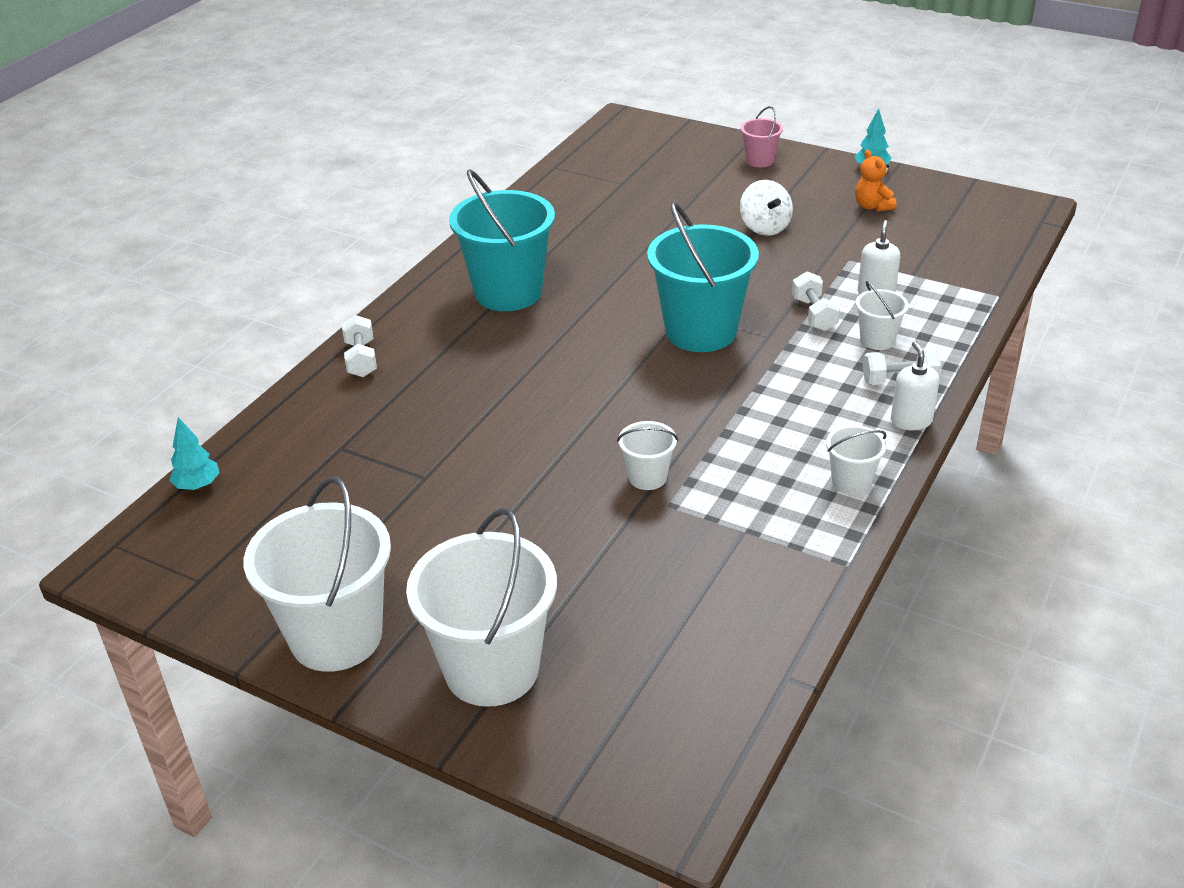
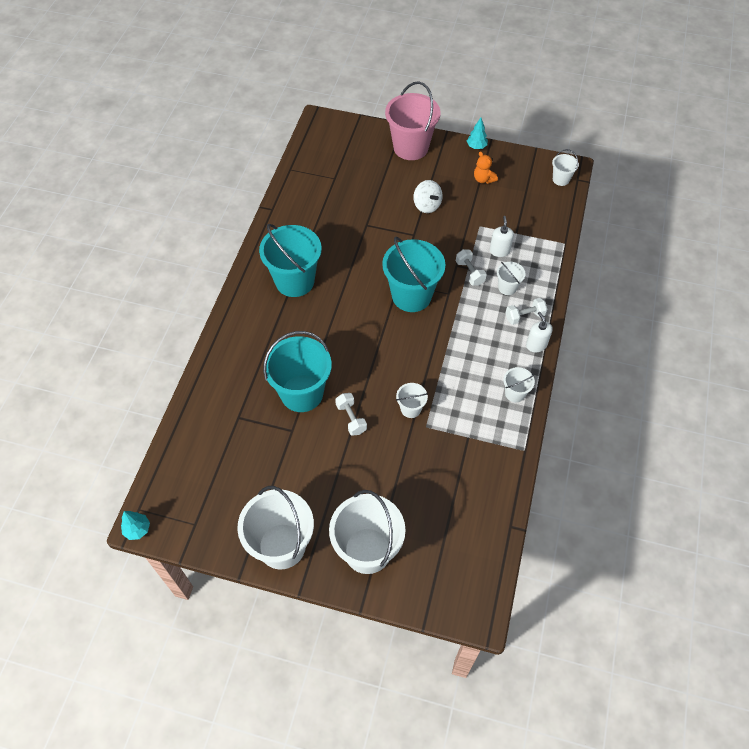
camera: 15 degrees left, 20 degrees up
turquoise tree [169,417,219,490] -> turquoise tree moved to [121,511,150,540]
white dumbbell [342,315,377,377] -> white dumbbell moved to [335,393,367,436]
pink bucket [741,106,783,167] -> pink bucket [385,81,440,160], size x2.12
none -> turquoise bucket [263,331,332,412]
none -> white bucket [552,149,579,186]

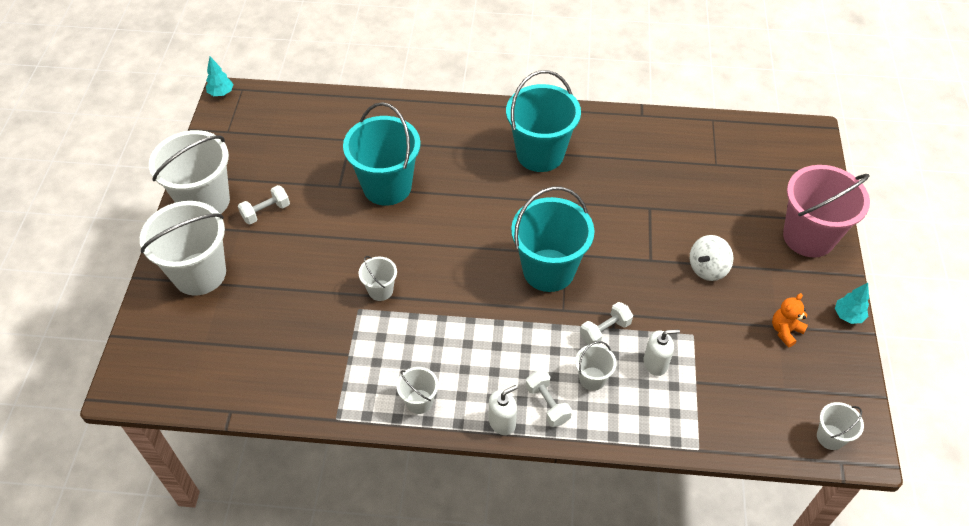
camera: 80 degrees right, 5 degrees down
white dumbbell [335,393,367,436] -> white dumbbell moved to [238,185,290,224]

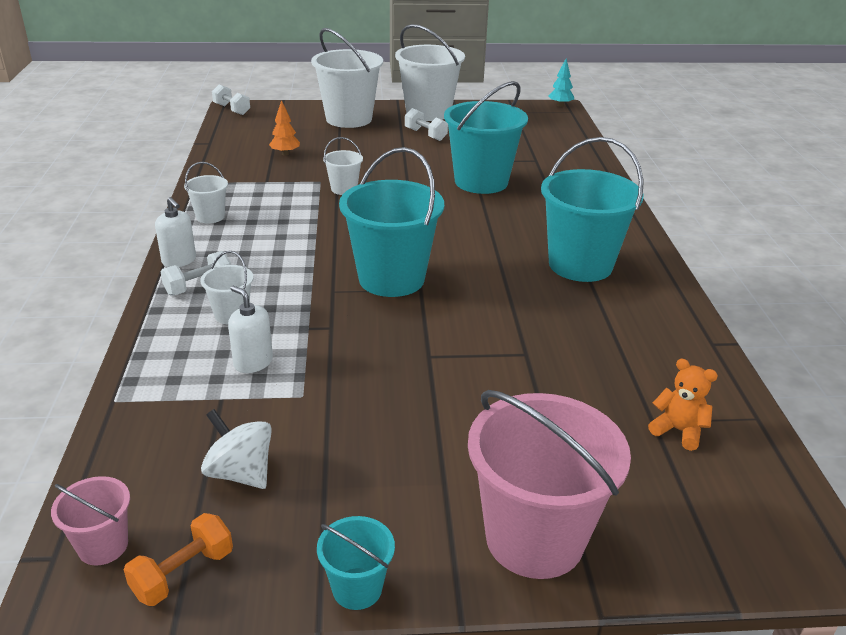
camera: 80 degrees right, 20 degrees down
white dumbbell [580,302,633,345] -> white dumbbell moved to [212,84,250,115]
white soap dispenser [644,329,680,376] -> white soap dispenser turned 150 degrees clockwise [228,286,273,373]
white spinning top [690,235,734,281] -> white spinning top moved to [201,409,272,489]
orange teddy bear [772,293,808,347] -> orange teddy bear moved to [648,359,718,451]
white bucket [817,402,864,450] -> pink bucket [51,476,130,566]
turquoise tree [835,283,869,324] -> turquoise bucket [317,516,395,610]
none -> orange dumbbell [124,513,233,606]
none -> orange tree [269,100,300,156]

